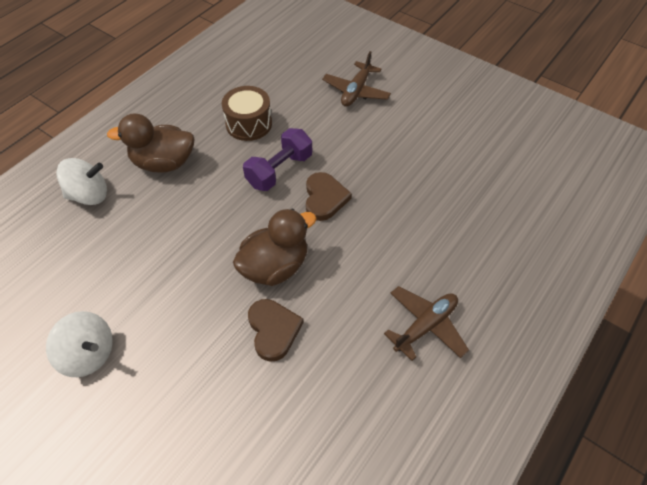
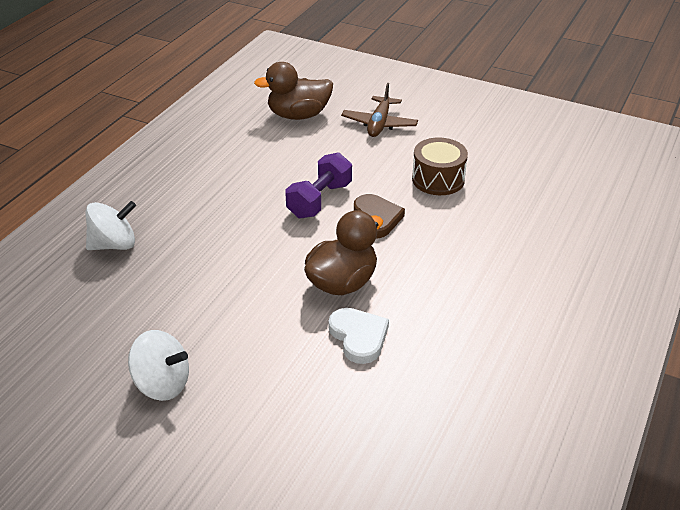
camera: 10 degrees left, 15 degrees down
brown duck [107,113,194,173] -> brown duck moved to [254,62,333,120]
brown drum [222,86,272,141] -> brown drum moved to [412,138,468,195]
brown heart [248,299,304,362] -> white heart [329,308,389,364]
brown plane [384,286,469,361] -> none

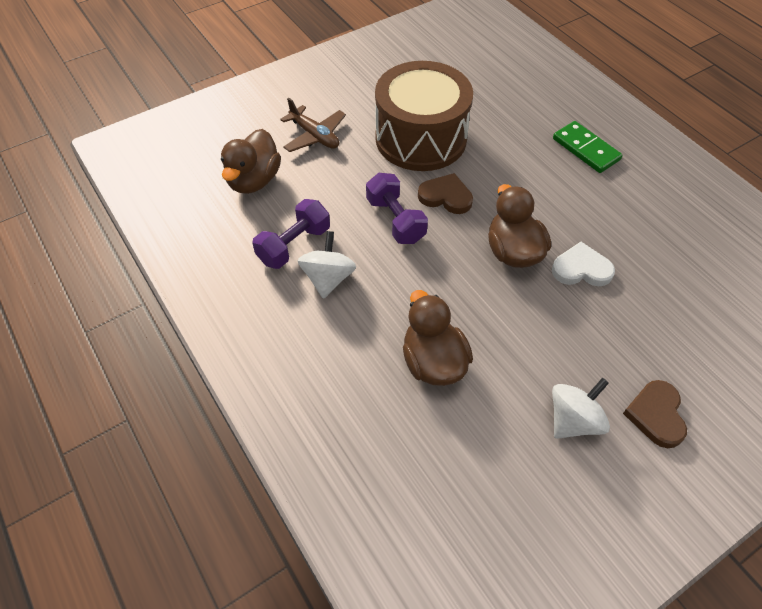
camera: 60 degrees left, 15 degrees up
white spinning top [86,201,136,250] -> white spinning top moved to [297,231,356,299]
brown drum [412,138,468,195] -> brown drum [375,61,473,171], size x1.92
none -> purple dumbbell [252,199,330,269]
none -> brown duck [403,290,473,386]
none -> green domino [553,121,622,173]
none -> brown heart [623,380,687,448]

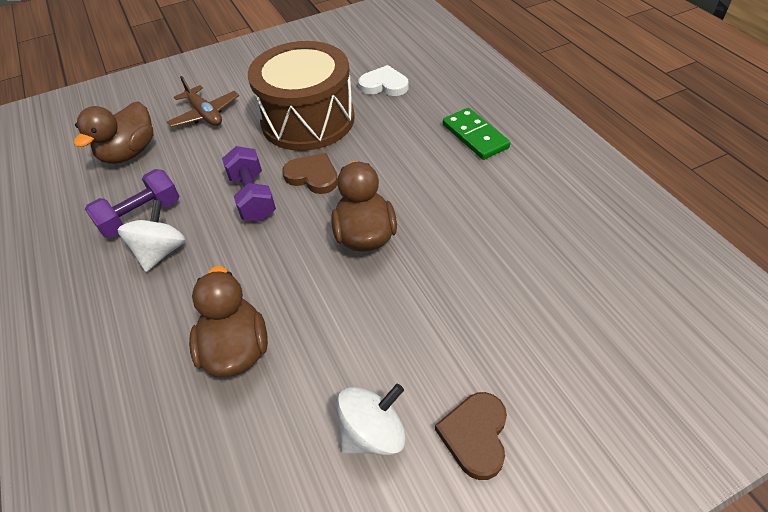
camera: 10 degrees right, 5 degrees down
white heart [552,242,615,286] -> white heart moved to [358,65,409,96]

